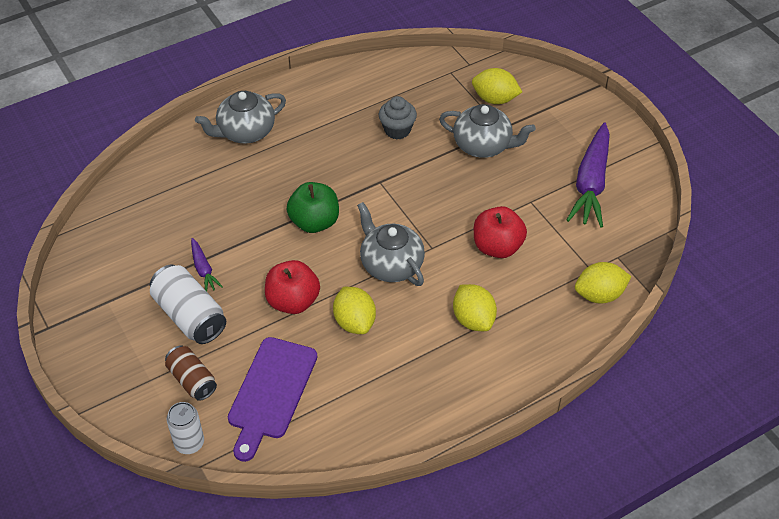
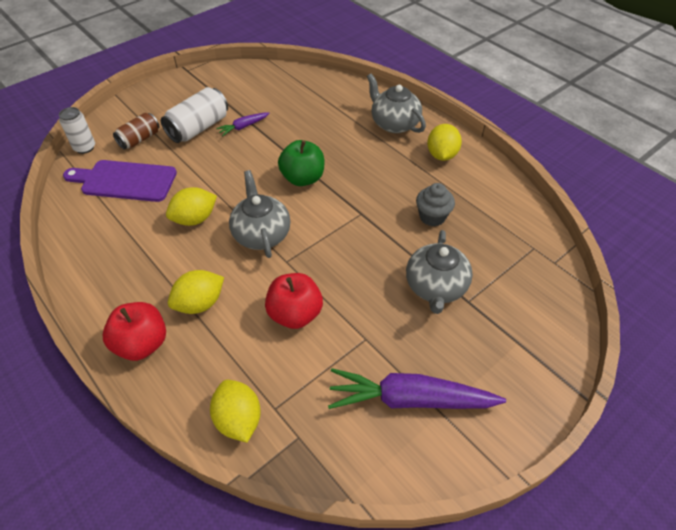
camera: 80 degrees right, 0 degrees up
red apple [265,260,320,314] -> red apple moved to [103,302,166,361]
grey teapot [357,202,425,286] -> grey teapot turned 60 degrees counterclockwise [229,170,290,258]
yellow lemon [472,68,522,104] -> yellow lemon moved to [427,124,462,161]

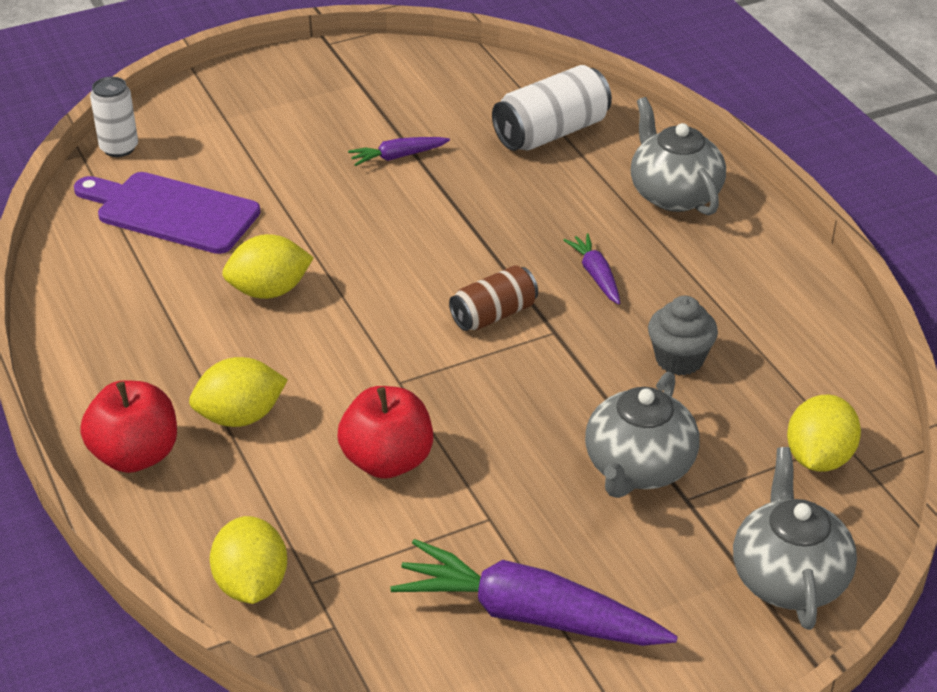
camera: 15 degrees right, 10 degrees down
brown can [113,113,160,150] -> brown can moved to [449,265,538,331]
white can [161,87,228,143] -> white can moved to [492,65,612,151]
grey teapot [229,170,290,258] -> grey teapot moved to [733,447,857,630]
green apple [278,140,324,186] -> none
yellow lemon [427,124,462,161] -> yellow lemon moved to [787,394,861,472]
none -> purple carrot [563,233,620,304]

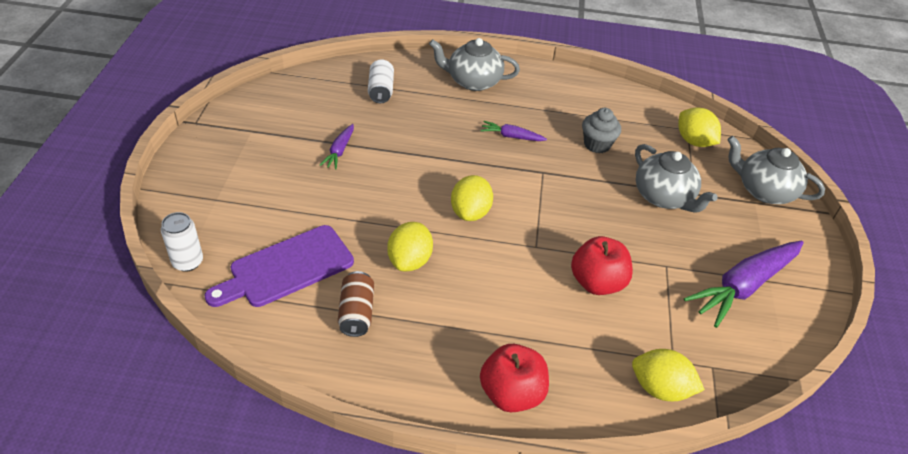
camera: 60 degrees left, 5 degrees up
yellow lemon [189,357,288,427] -> yellow lemon moved to [451,175,493,221]
brown can [449,265,538,331] -> brown can moved to [338,271,374,337]
white can [492,65,612,151] -> white can [368,59,394,103], size x0.65

